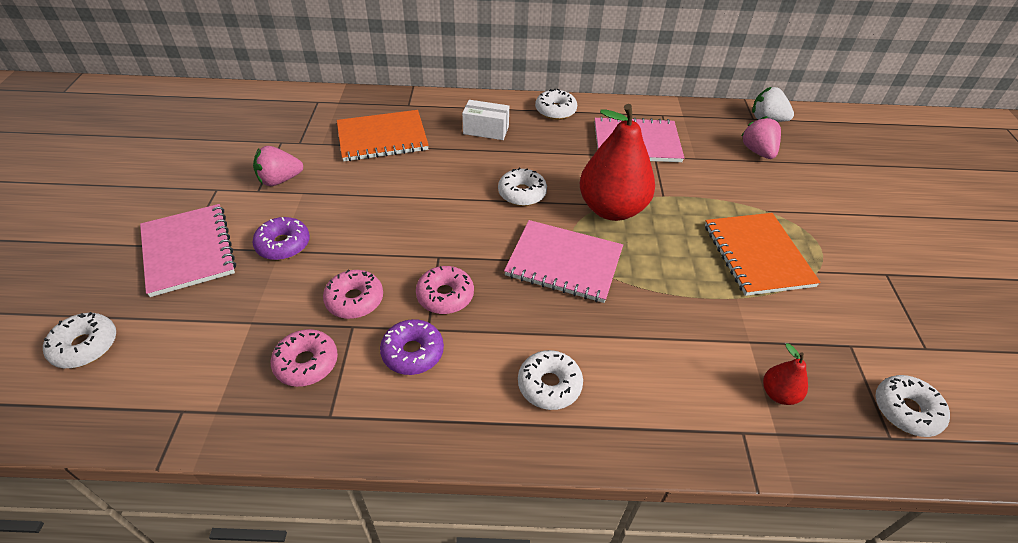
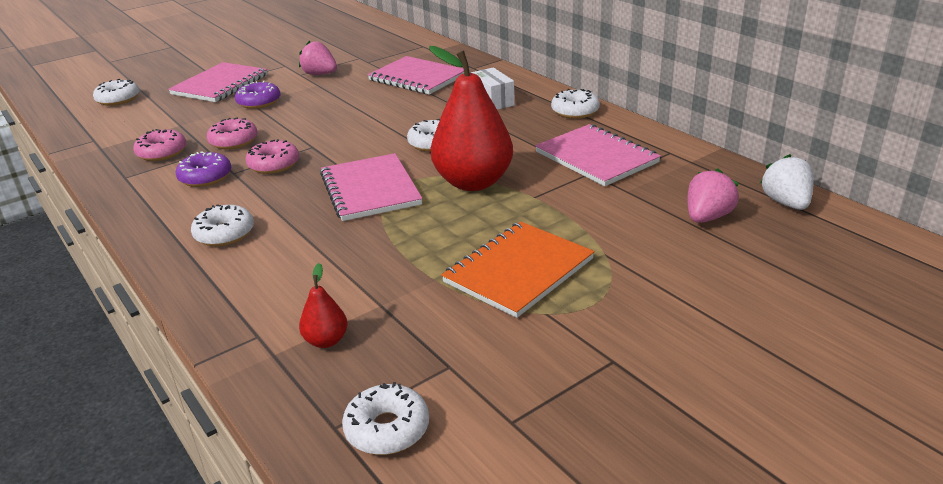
camera: 55 degrees right, 15 degrees down
orange notebook [337,110,429,161] -> pink notebook [368,56,464,94]

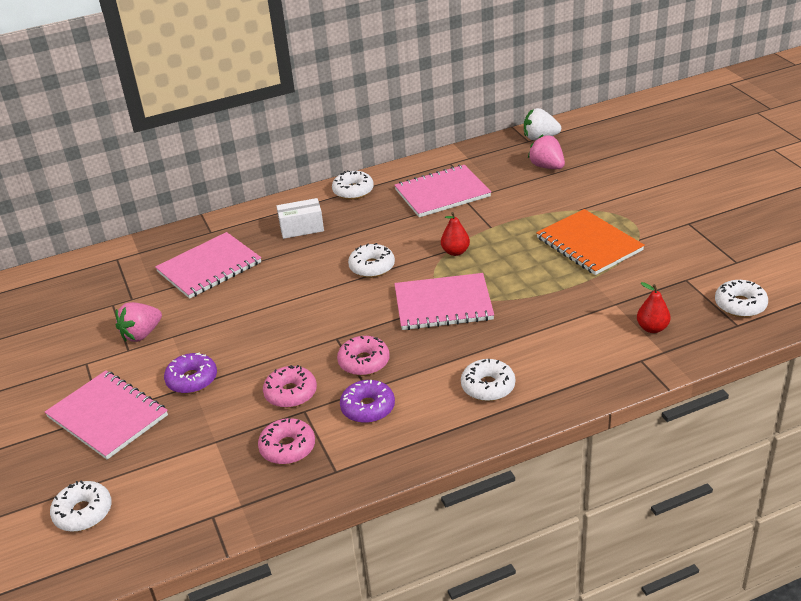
camera: 75 degrees left, 5 degrees up
red pear [429,46,513,191] -> red pear [441,212,470,256], size x0.44

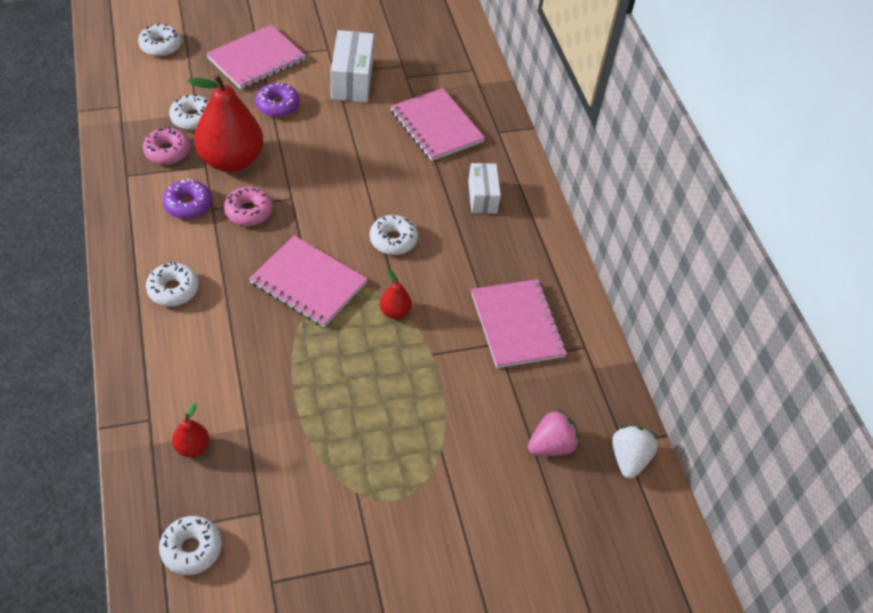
camera: 90 degrees right, 15 degrees up
pink strawberry [115,302,162,342] -> white box [331,30,374,103]
pink donut [263,365,317,408] -> red pear [188,73,263,172]
white donut [332,170,374,200] -> white donut moved to [169,94,209,130]
pink notebook [394,273,494,330] -> pink notebook turned 60 degrees counterclockwise [249,235,368,327]
orange notebook [536,209,645,275] -> none

